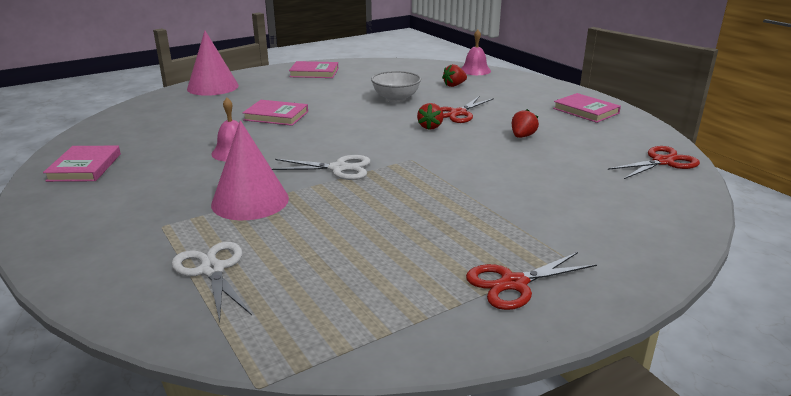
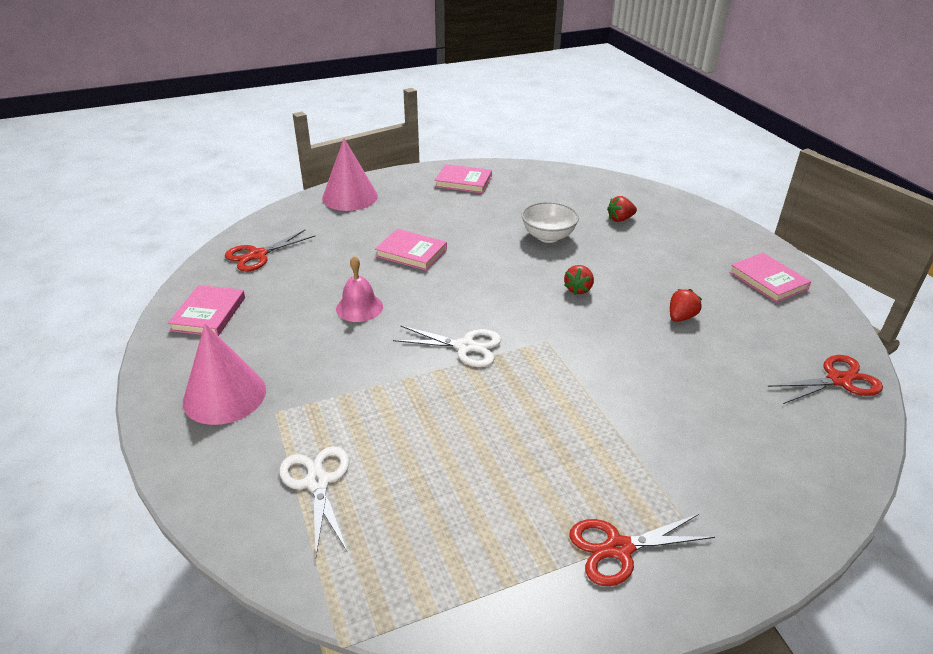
camera: 10 degrees right, 10 degrees up
pink cone [211,120,289,220] -> pink cone moved to [183,324,266,425]
red scissors [440,97,494,123] -> red scissors moved to [225,230,315,272]
pink bell [461,30,491,75] -> none

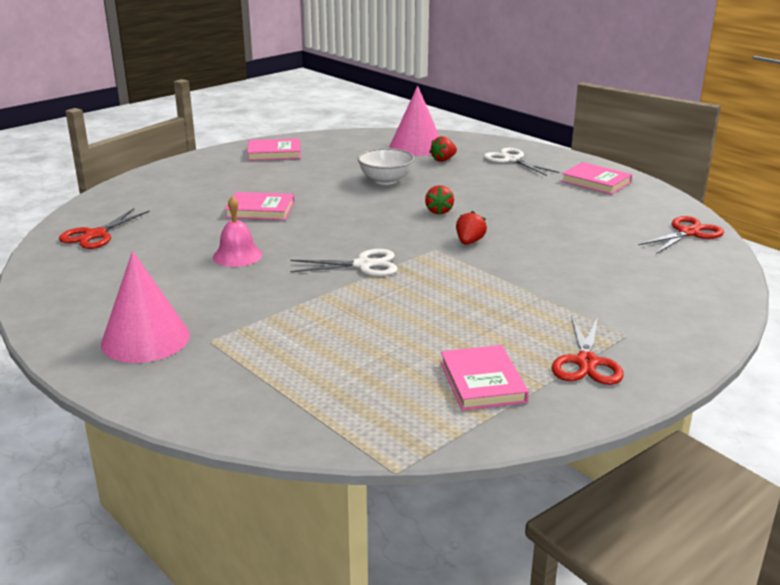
camera: 20 degrees left, 10 degrees down
pink book [168,285,245,336] -> pink book moved to [440,345,529,410]
white scissors [279,446,349,555] -> white scissors moved to [484,148,559,176]
pink cone [322,138,378,211] -> pink cone moved to [390,86,440,156]
red scissors [569,514,715,586] -> red scissors turned 45 degrees counterclockwise [552,316,624,385]
red strawberry [670,289,702,322] -> red strawberry moved to [456,211,487,245]

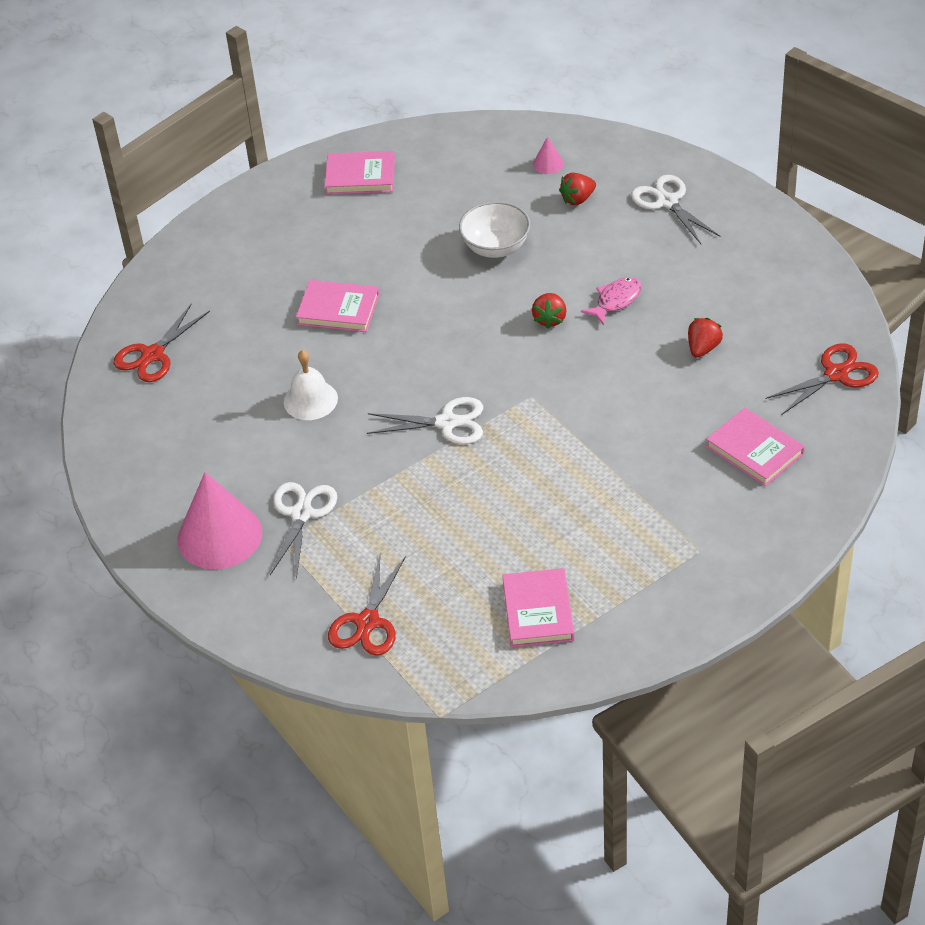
camera: 10 degrees right, 20 degrees up
pink bell [213,196,262,267] -> white bell [284,350,338,420]
pink cone [390,86,440,156] -> pink cone [533,136,564,174], size x0.43
red strawberry [456,211,487,245] -> red strawberry moved to [688,318,723,358]
red scissors [552,316,624,385] -> red scissors moved to [328,555,406,656]
pink book [561,162,632,195] -> pink book moved to [706,408,805,487]
none -> white scissors [270,482,337,579]
none -> pink fish [581,277,642,325]

